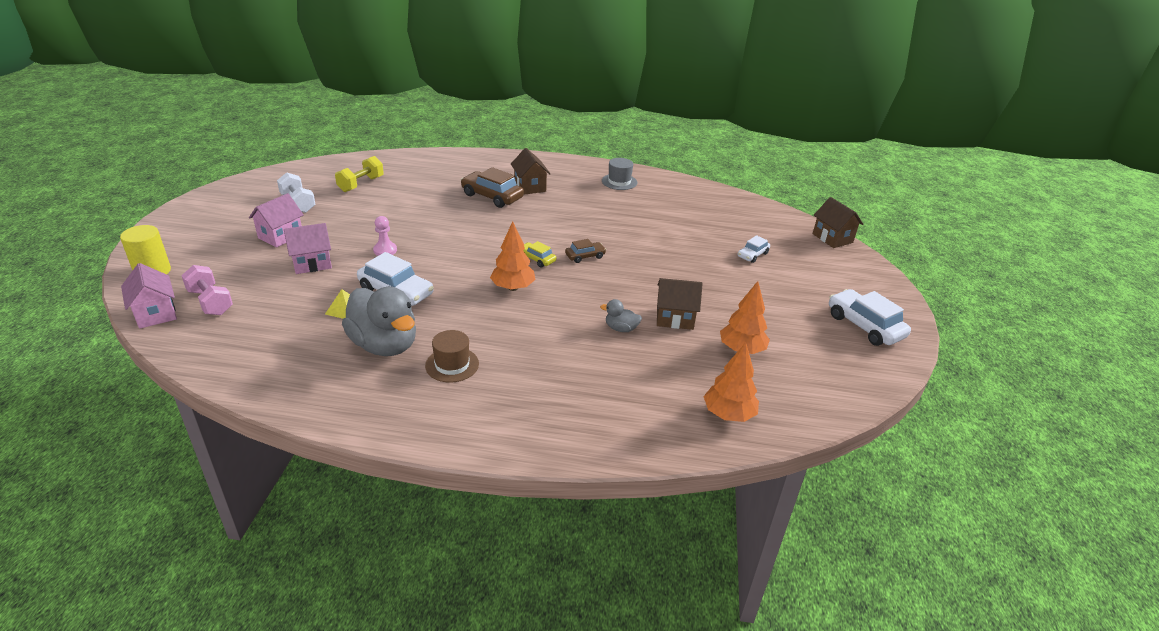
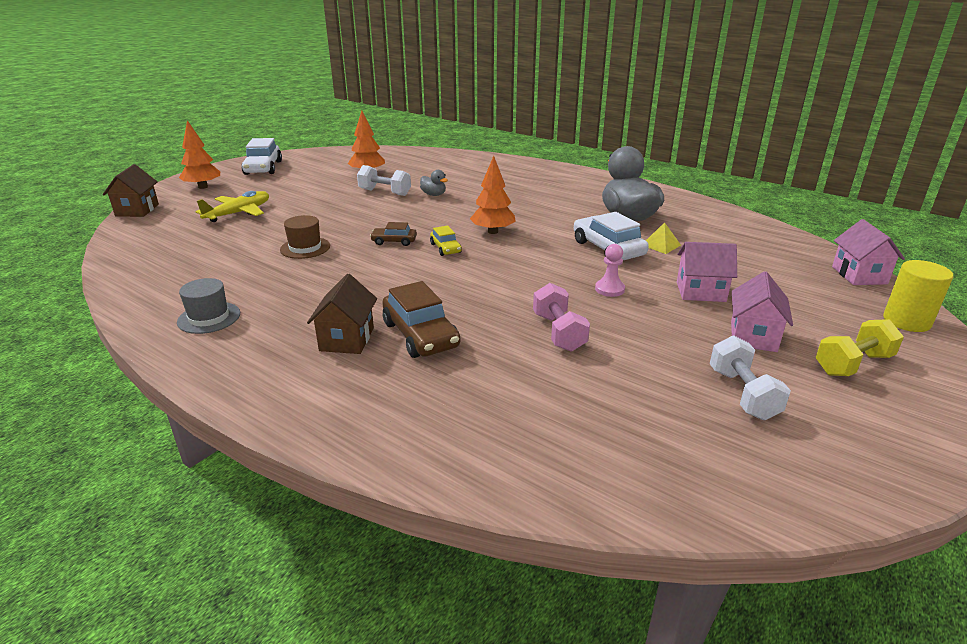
camera: 150 degrees left, 5 degrees down
pink dumbbell [182,265,233,315] -> pink dumbbell moved to [533,283,590,352]
pink house [249,193,304,247] -> pink house turned 45 degrees counterclockwise [731,271,793,352]
yellow dumbbell [335,156,384,192] -> yellow dumbbell moved to [816,319,904,376]
brown hat [425,330,479,383] -> brown hat moved to [280,215,330,259]
brown house [657,278,703,330] -> white dumbbell [357,165,411,196]
orange tree [703,342,759,422] -> orange tree moved to [179,120,220,189]
white car [738,235,770,263] -> yellow plane [195,191,269,222]

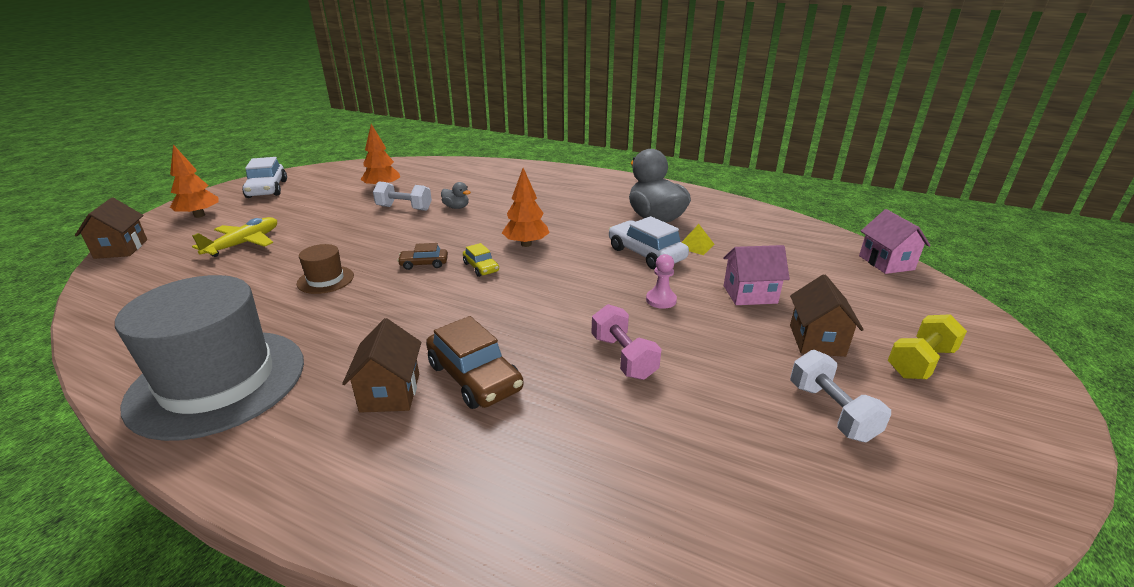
camera: 10 degrees left, 0 degrees up
grey hat [177,278,240,334] -> grey hat [115,275,304,441], size x2.27
pink house [731,271,793,352] -> brown house [790,274,864,357]
yellow cylinder [883,260,954,332] -> none

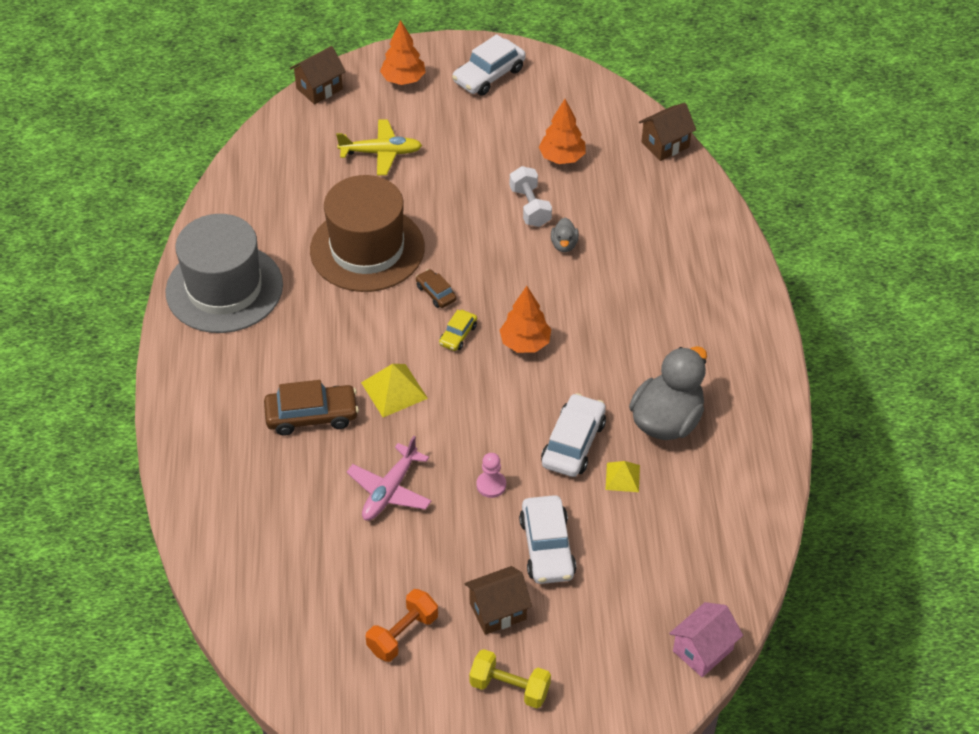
camera: 60 degrees right, 20 degrees up
brown hat [296,244,354,294] -> brown hat [310,175,425,292], size x2.27
brown house [342,318,421,412] -> brown house moved to [639,103,696,161]
brown car [426,316,524,409] -> brown car turned 120 degrees counterclockwise [264,380,359,436]
pink dumbbell [592,304,662,380] -> pink plane [347,436,431,521]
pink house [723,245,790,305] -> white car [519,495,576,584]
white dumbbell [790,350,891,442] -> orange dumbbell [366,589,438,662]
none -> yellow pyramid [361,364,428,417]

